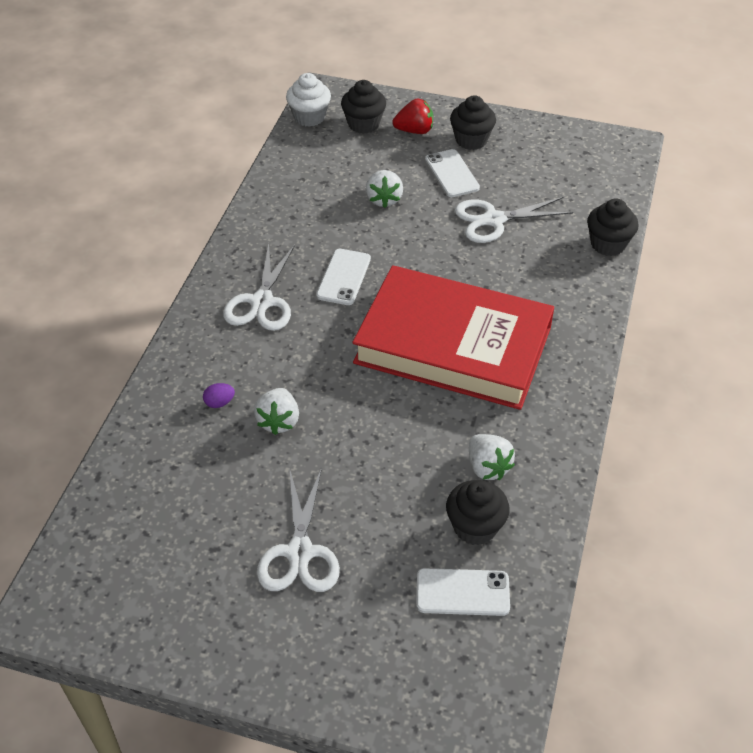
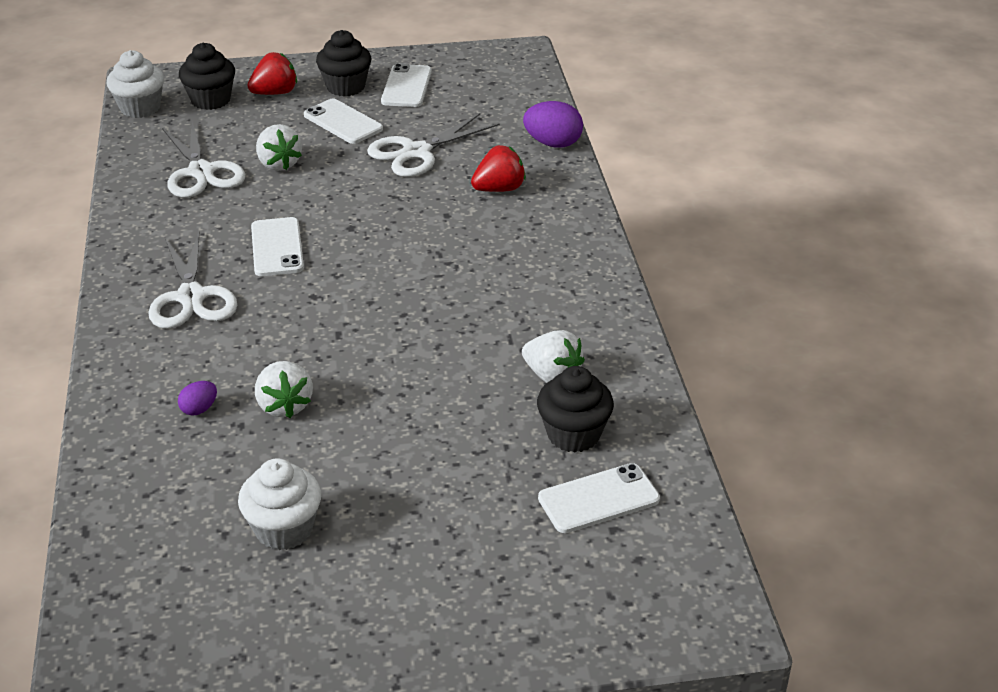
camera: 25 degrees left, 10 degrees down
white scissors [257,468,340,592] -> white scissors moved to [162,121,245,198]
red book [352,265,554,410] -> none
black cupcake [587,198,639,256] -> purple egg [523,101,583,148]
none -> white cupcake [238,458,321,550]
none -> white phone [381,64,432,107]
none -> red strawberry [471,145,526,192]

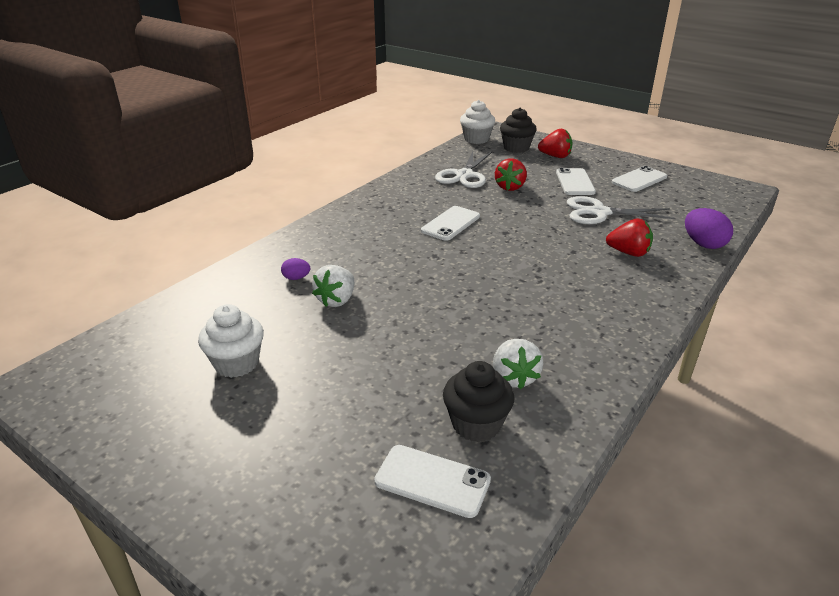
camera: 45 degrees right, 5 degrees down
white scissors [148,231,237,329] -> none
white strawberry [256,124,302,171] -> red strawberry [495,158,527,191]
black cupcake [316,30,371,96] -> none

